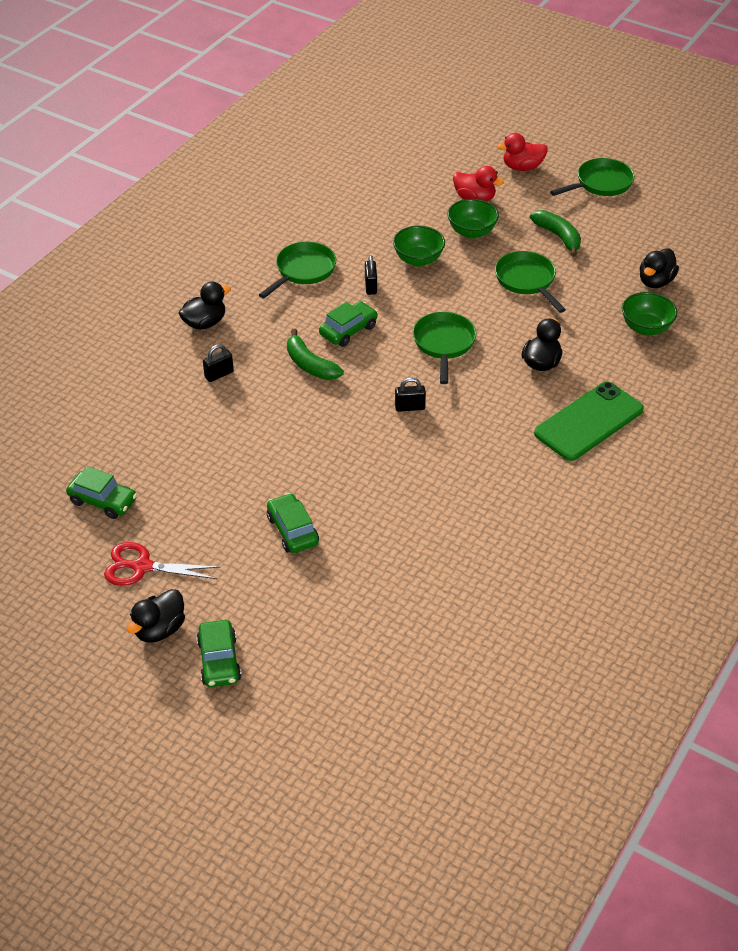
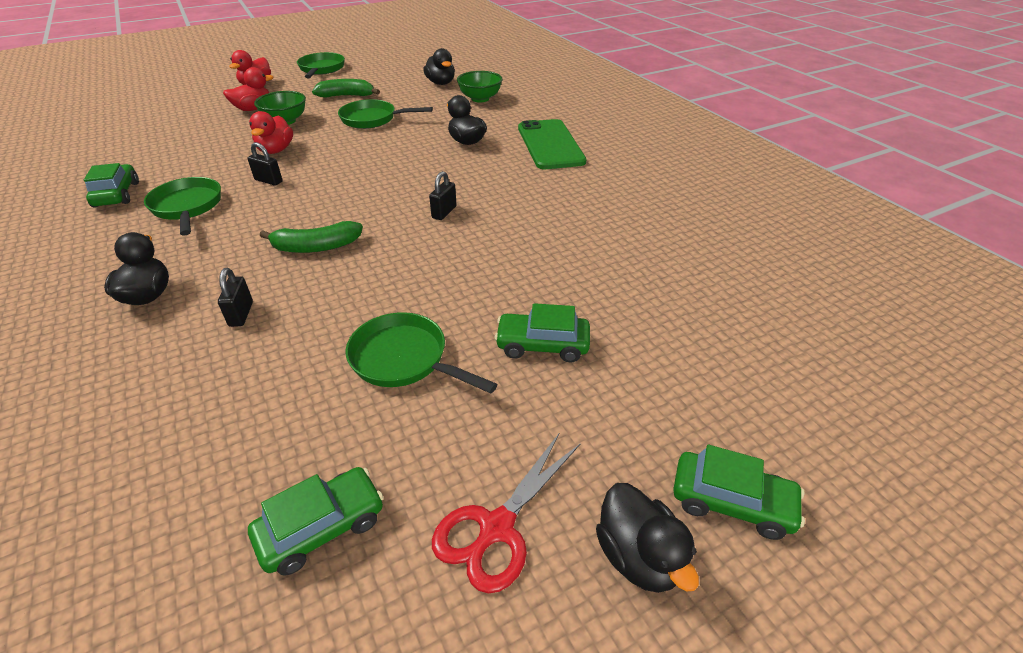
camera: 60 degrees left, 5 degrees down
green car [319,301,378,347] -> green car moved to [84,163,139,207]
green bowl [393,226,445,267] -> red duck [249,111,293,154]
green pan [413,312,476,384] -> green pan moved to [346,312,497,394]

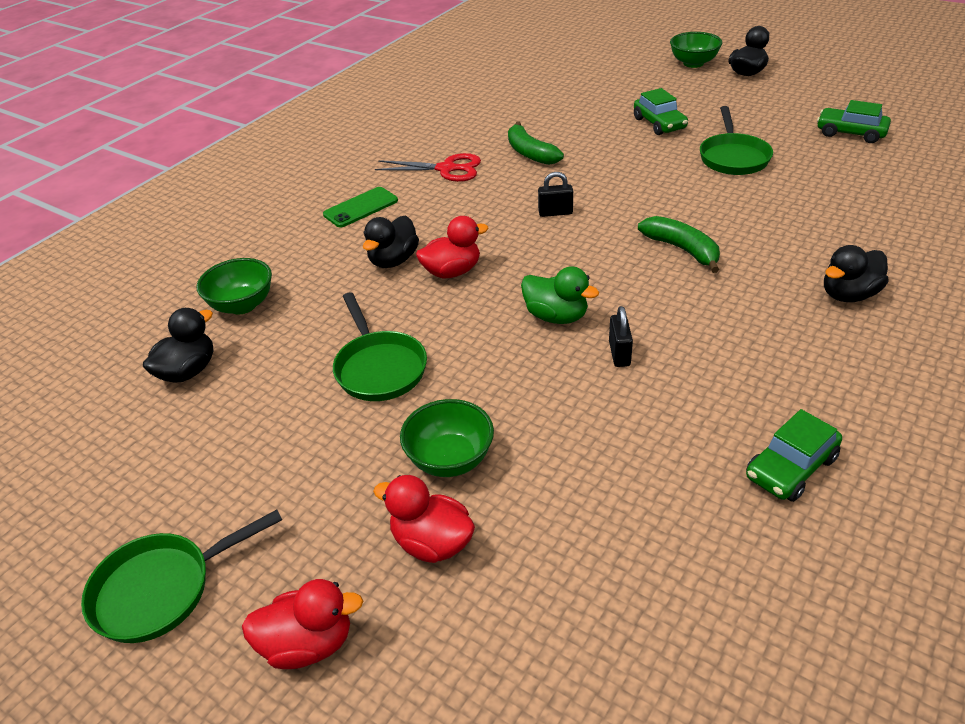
camera: 115 degrees left, 0 degrees up
green pan [144,177,221,236] -> none
black padlock [218,268,253,327] -> none
red duck [249,111,293,154] -> red duck moved to [416,216,488,278]
green banana [312,79,380,98] -> green banana moved to [508,121,564,165]
red scissors [432,432,581,594] -> red scissors moved to [375,153,481,182]
green phone [518,119,586,169] -> green phone [323,187,398,228], size x0.59
green car [673,445,805,540] -> green bowl [670,32,722,68]
none -> green duck [521,266,599,324]

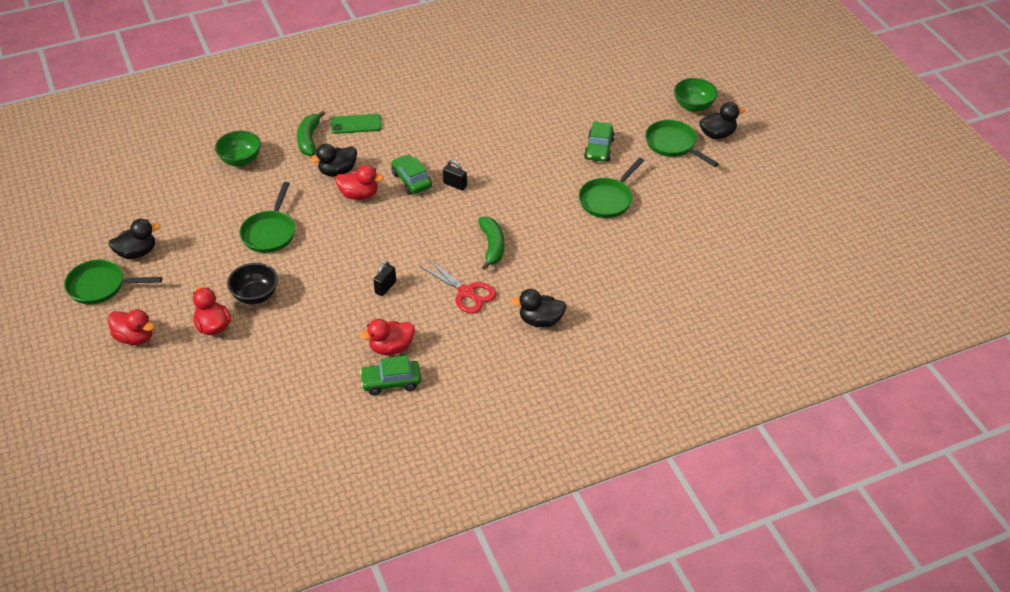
camera: 30 degrees right, 5 degrees up
black duck [143,308,213,382] -> black duck moved to [109,219,160,259]
red scissors [375,153,481,182] -> red scissors moved to [419,259,496,313]
green bowl [400,399,494,477] -> black bowl [227,263,278,304]
green banana [508,121,564,165] -> green banana moved to [297,111,325,156]
green duck [521,266,599,324] -> none
green car [817,100,891,143] -> green car moved to [391,154,432,195]
none -> red duck [360,319,415,355]
none -> green pan [645,120,719,167]

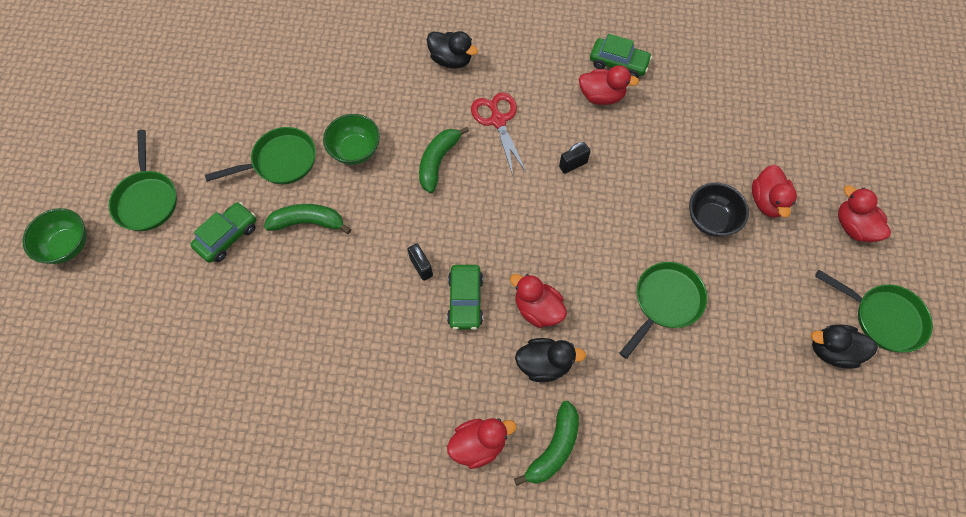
camera: 150 degrees left, 20 degrees up
green bowl [215,131,261,167] -> green bowl moved to [323,114,380,165]
green phone [331,114,382,134] -> red duck [447,418,516,469]
black duck [699,102,745,139] -> none
none -> green banana [264,204,351,234]

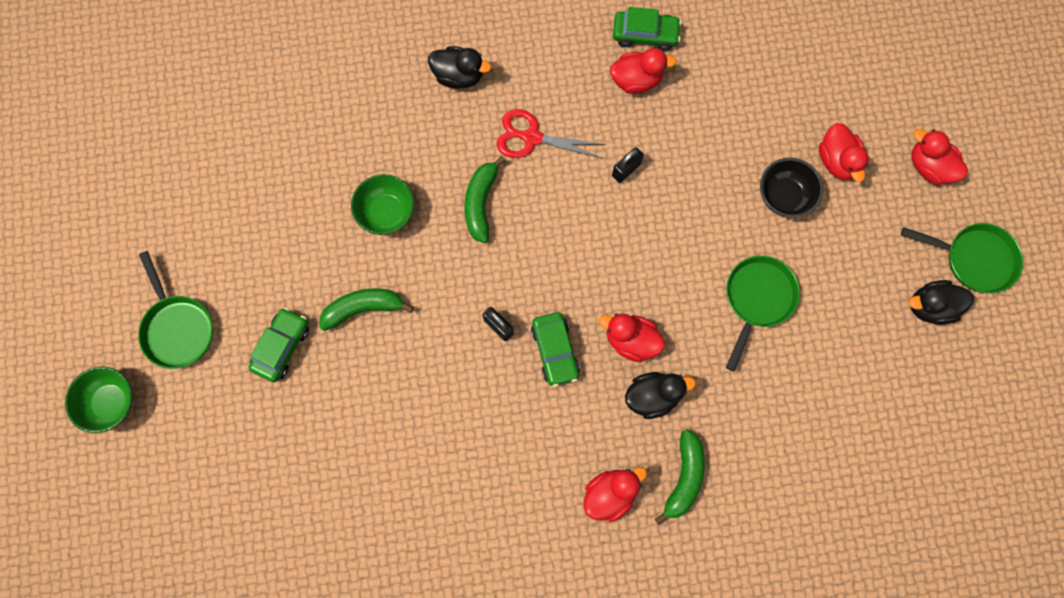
camera: 15 degrees left, 10 degrees up
green pan [205,127,316,184] -> none
red scissors [471,92,527,175] -> red scissors turned 45 degrees counterclockwise [496,109,606,158]

